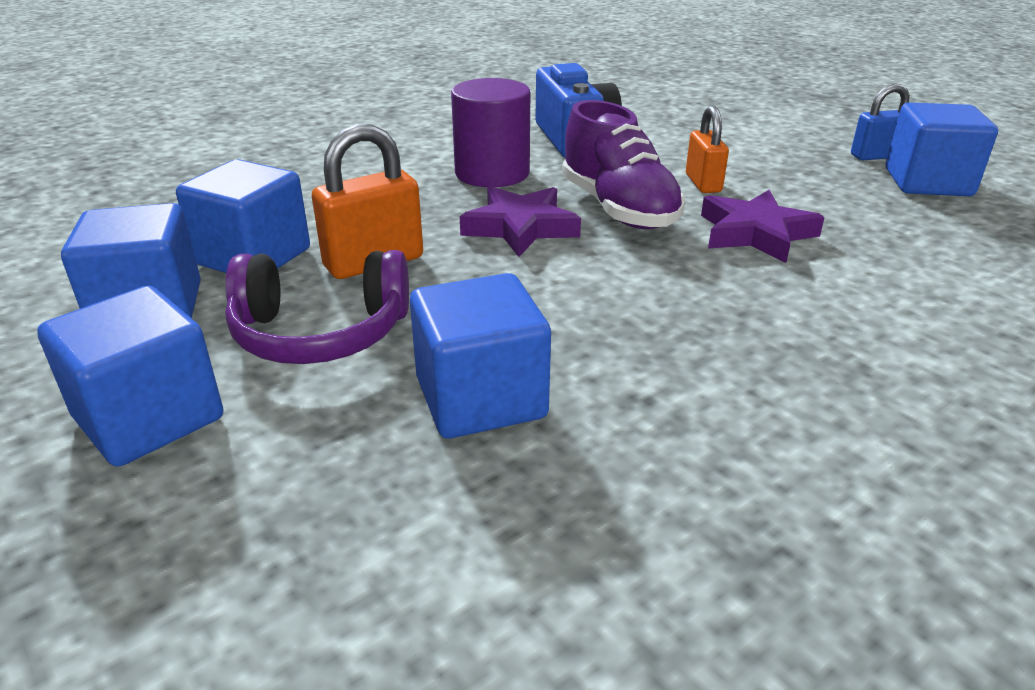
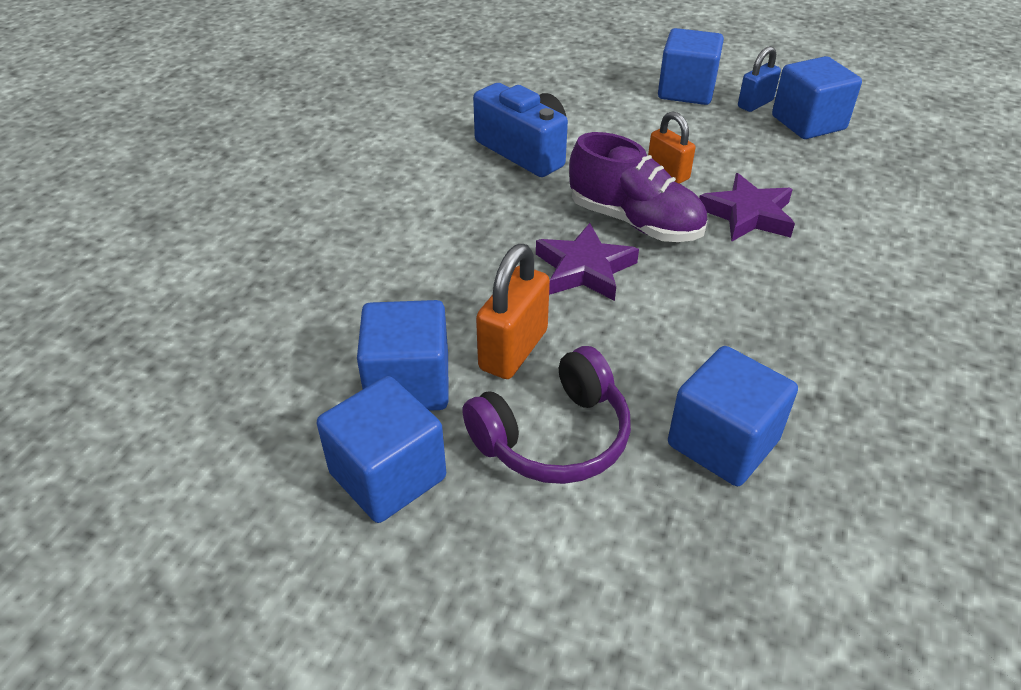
camera: 30 degrees left, 10 degrees up
blue cube [37,286,223,467] -> blue cube moved to [658,28,724,105]
purple cylinder [451,78,530,187] -> none

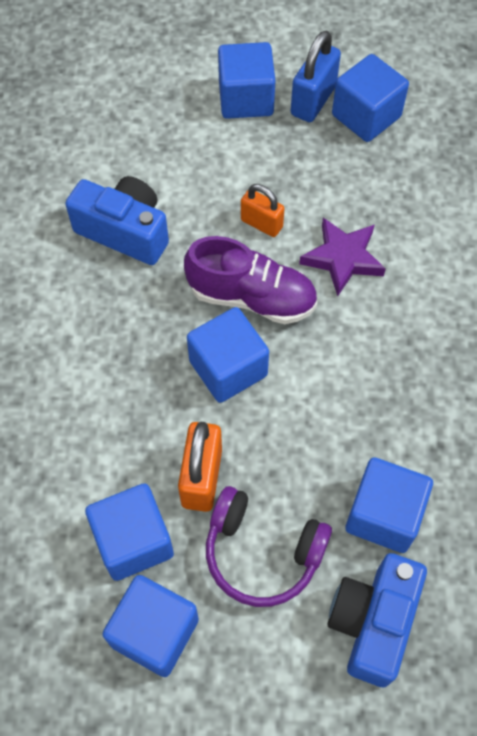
camera: 20 degrees left, 20 degrees up
purple headphones [462,346,631,484] -> purple headphones turned 75 degrees clockwise [206,486,332,607]
purple star [536,223,639,301] -> blue cube [187,307,269,403]
blue padlock [738,46,781,112] -> blue padlock [291,31,341,122], size x1.51
none -> blue camera [328,553,427,687]

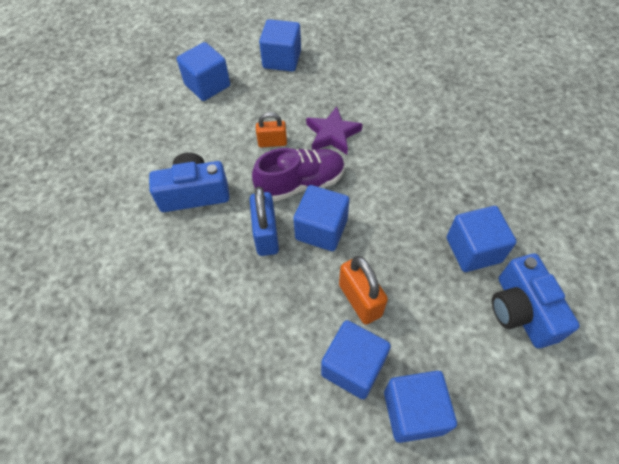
camera: 35 degrees left, 5 degrees down
purple headphones [206,486,332,607] -> none
blue padlock [291,31,341,122] -> blue padlock moved to [250,187,279,256]

